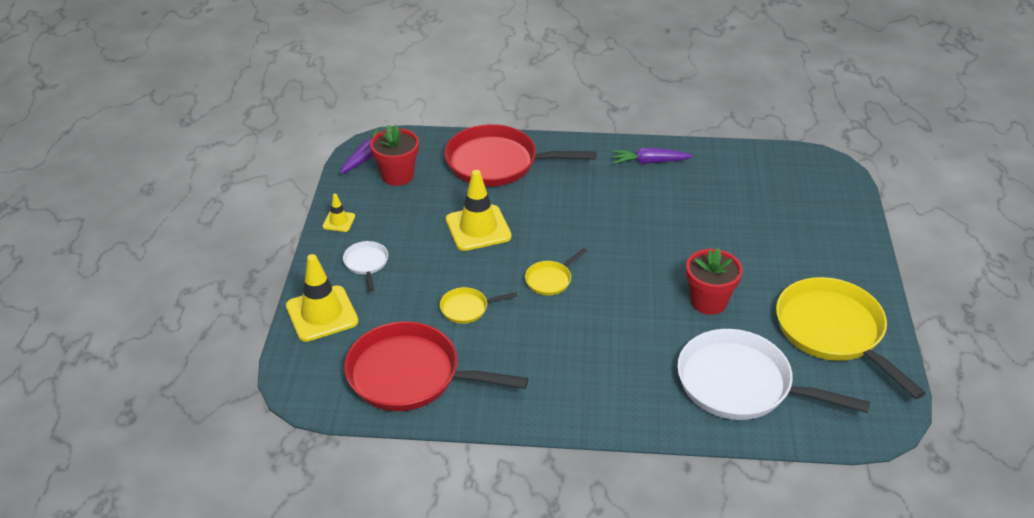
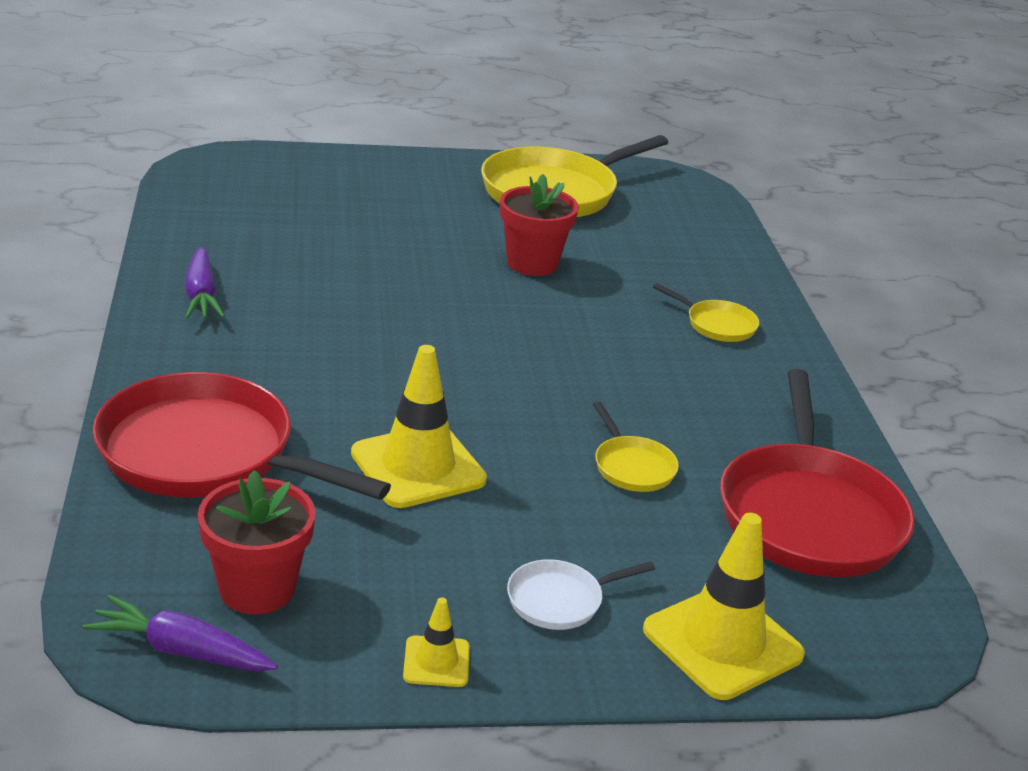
camera: 105 degrees left, 10 degrees down
red pan [445,124,596,187] -> red pan turned 120 degrees clockwise [93,372,391,500]
yellow pan [525,248,587,296] -> yellow pan moved to [653,283,759,342]
white pan [677,329,870,420] -> none

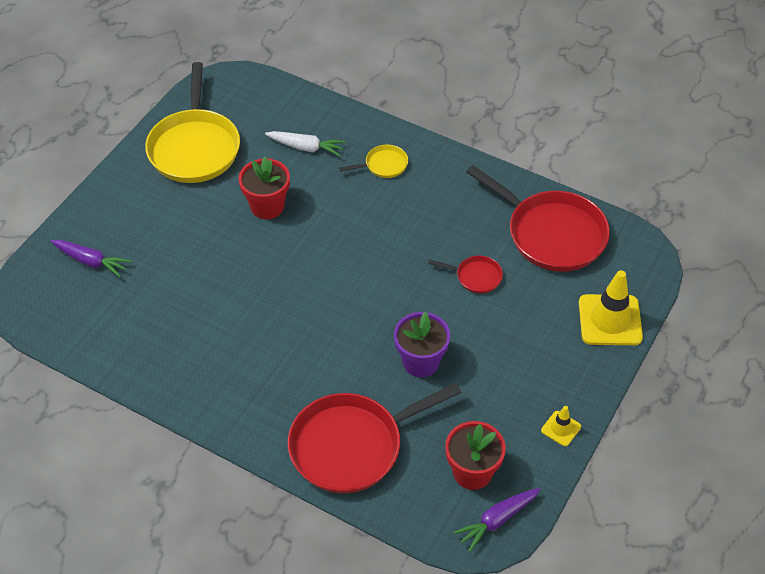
camera: 50 degrees left, 20 degrees up
purple carrot [185,247,225,319] -> purple carrot moved to [51,240,131,277]
yellow traffic cone [351,345,487,508] -> purple flower pot [394,312,450,377]
white pan [507,559,655,630] -> none
yellow pan [593,402,679,492] -> red pan [428,256,503,293]
none -> white carrot [265,131,346,156]

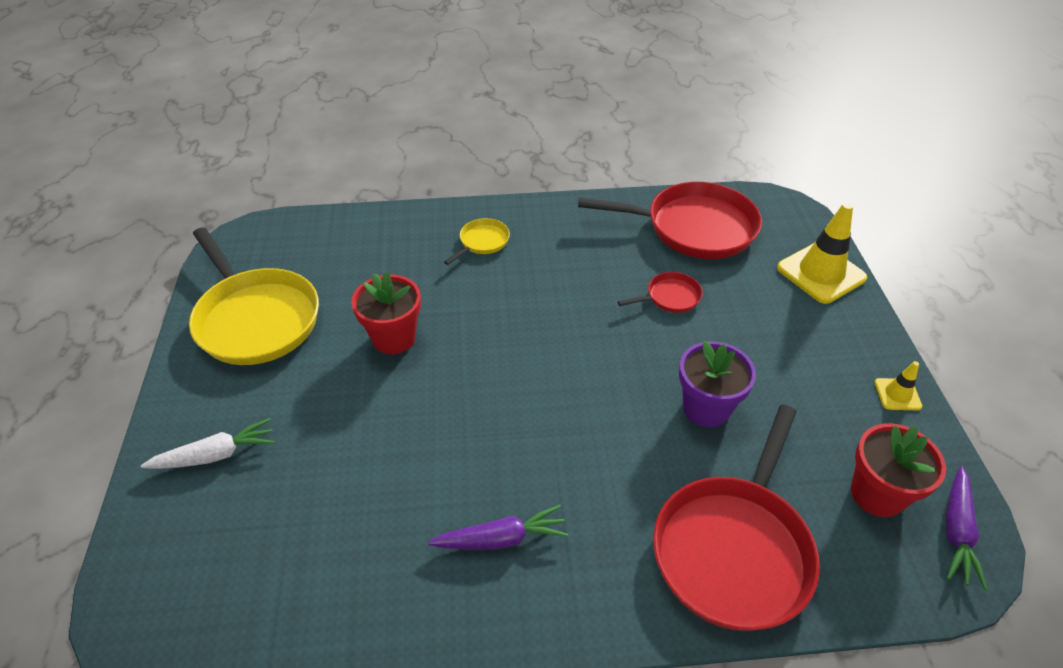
camera: 35 degrees left, 5 degrees down
purple carrot [51,240,131,277] -> purple carrot moved to [428,505,568,550]
white carrot [265,131,346,156] -> white carrot moved to [141,418,275,469]

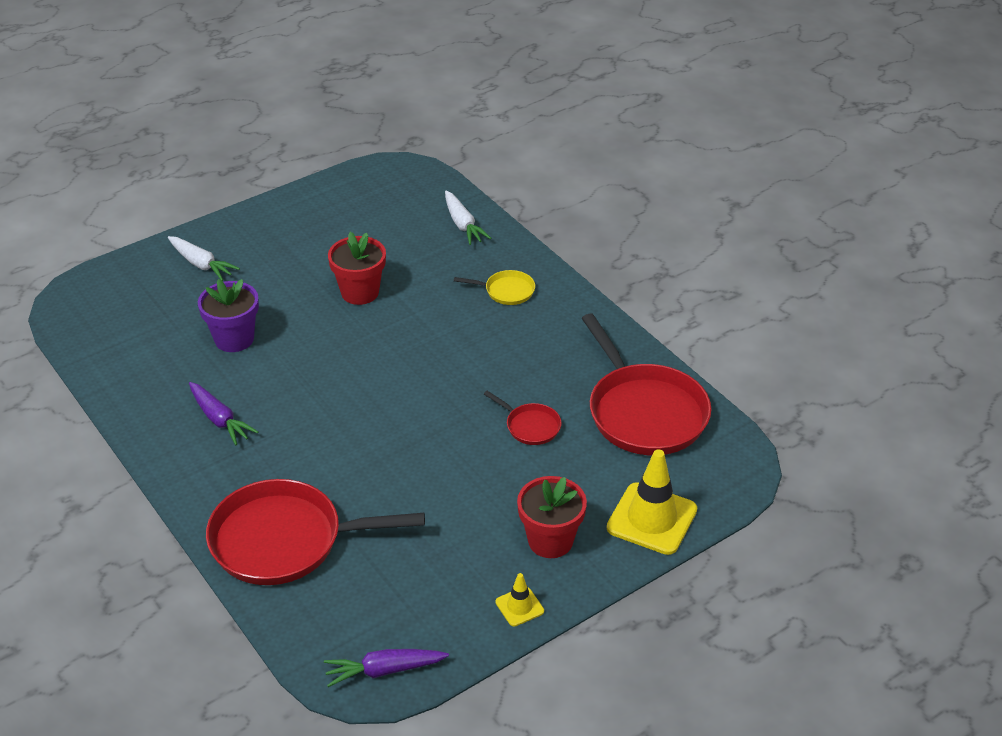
camera: 60 degrees right, 5 degrees down
yellow pan [189,227,319,365] -> none
purple flower pot [679,340,756,427] -> purple flower pot moved to [198,279,259,352]
red flower pot [851,423,946,517] -> red flower pot moved to [517,476,587,558]
none -> white carrot [445,191,491,245]

